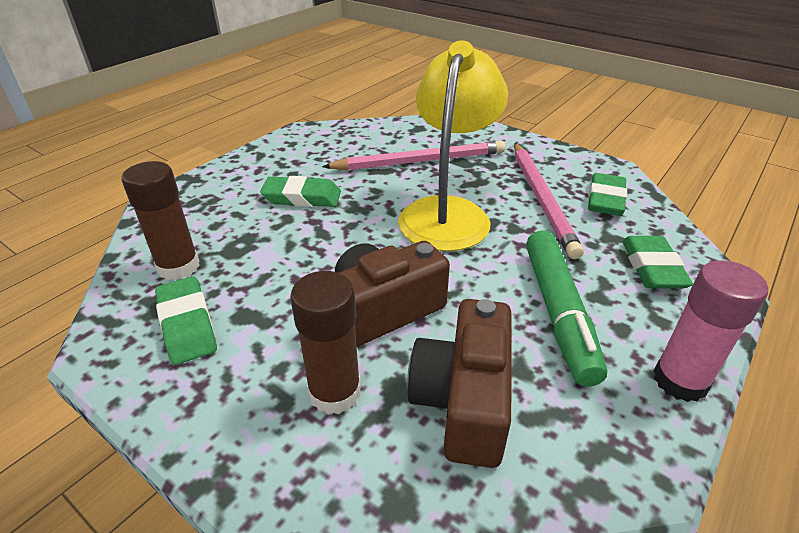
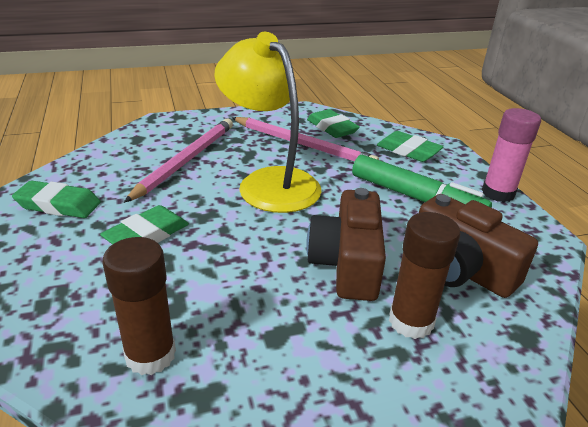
camera: 55 degrees left, 5 degrees down
green eraser [155,277,217,365] -> green eraser moved to [12,180,101,218]

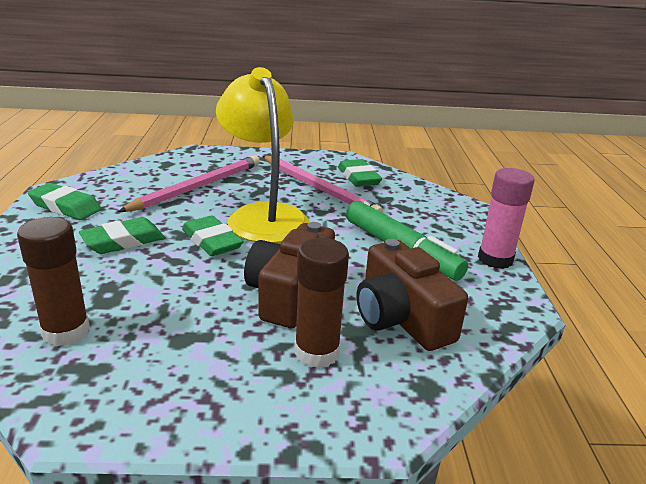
camera: 15 degrees right, 5 degrees down
green eraser [377,131,444,162] -> green eraser moved to [182,215,244,256]

